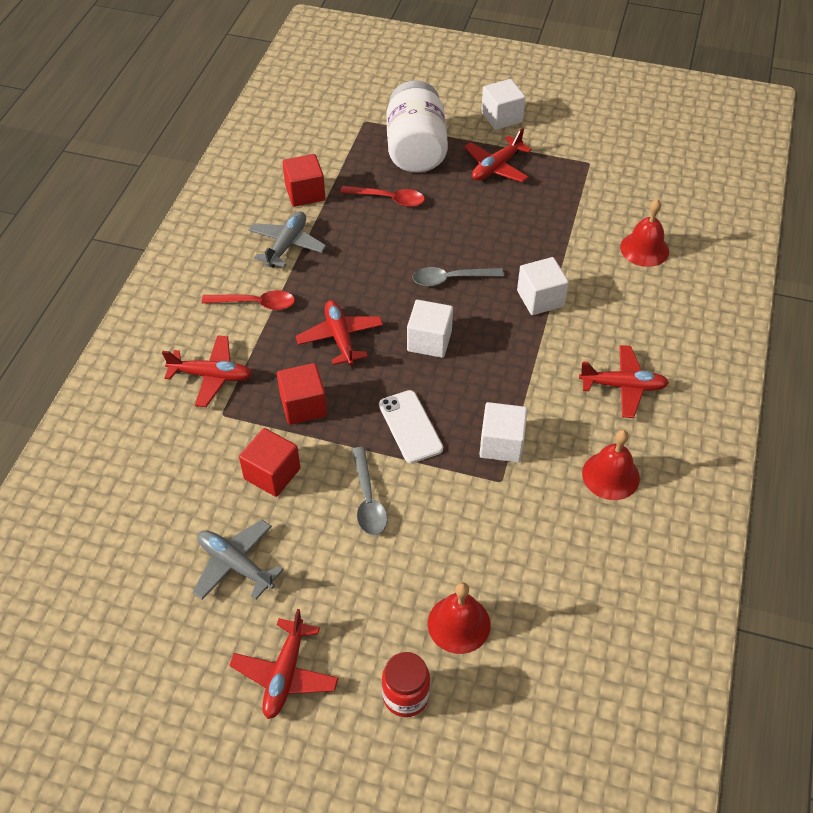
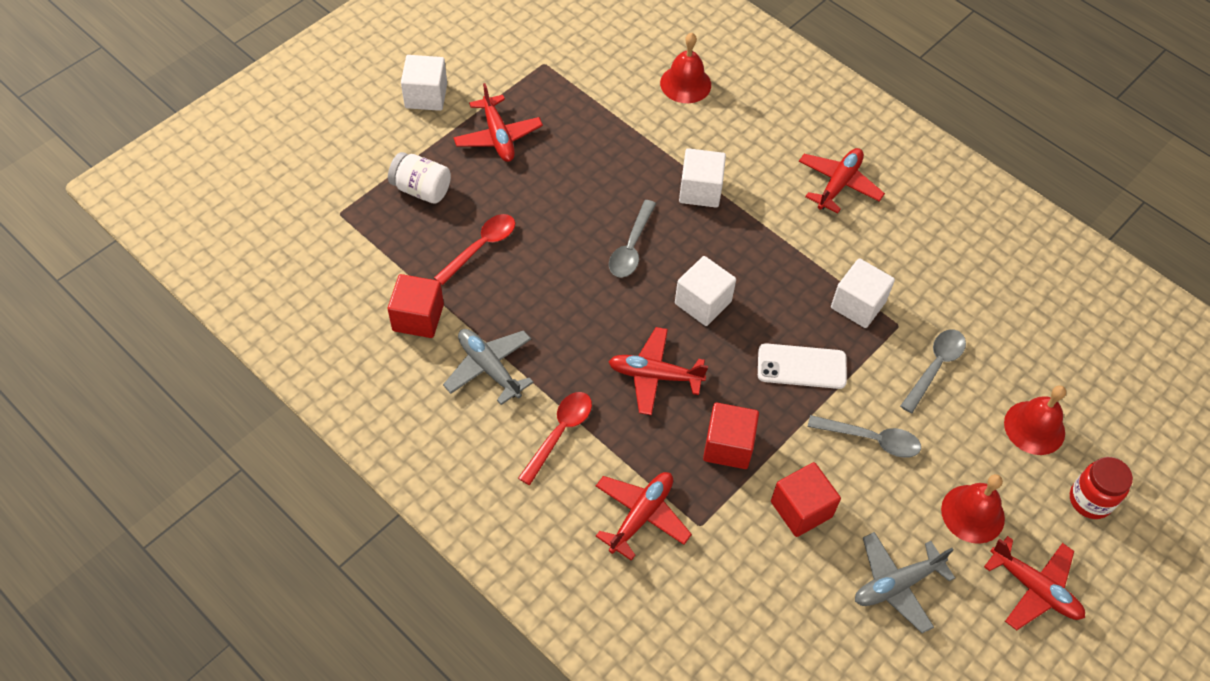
camera: 65 degrees left, 5 degrees up
white jar [387,81,448,172] -> white jar [388,152,451,204], size x0.55
red bell [582,430,640,500] -> red bell moved to [941,474,1005,544]
none -> grey spoon [900,330,966,413]

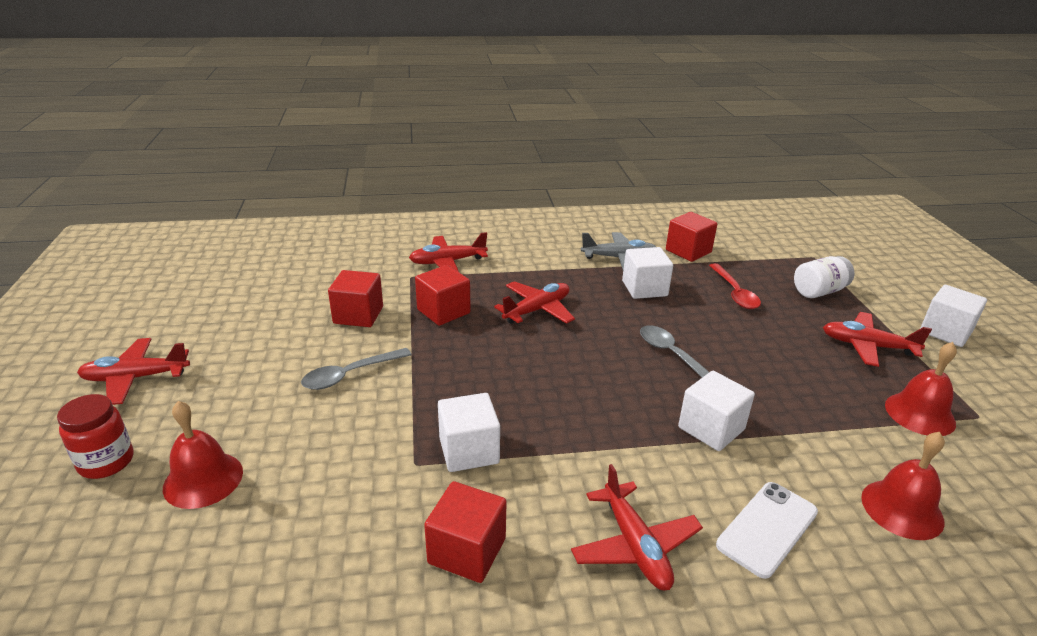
camera: 130 degrees right, 25 degrees down
red spoon [518,392,592,485] -> none
red plane [596,472,692,561] -> red plane turned 90 degrees clockwise [409,232,488,272]
white cube [675,256,736,326] -> white cube moved to [622,247,673,299]
white phone [758,343,847,389] -> white phone moved to [716,482,818,579]
grey plane [855,532,955,633] -> none
grey spoon [900,330,966,413] -> none
red bell [941,474,1005,544] -> red bell moved to [885,342,957,436]
none -> red cube [424,481,507,583]

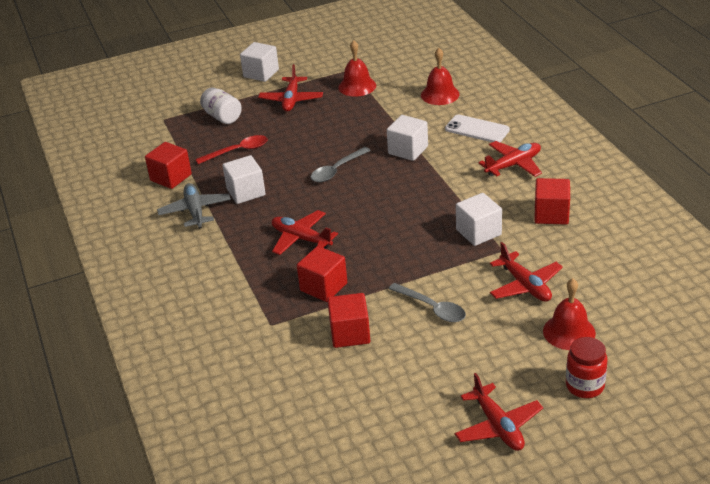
camera: 100 degrees left, 5 degrees up
red plane [409,232,488,272] -> red plane moved to [490,242,563,302]

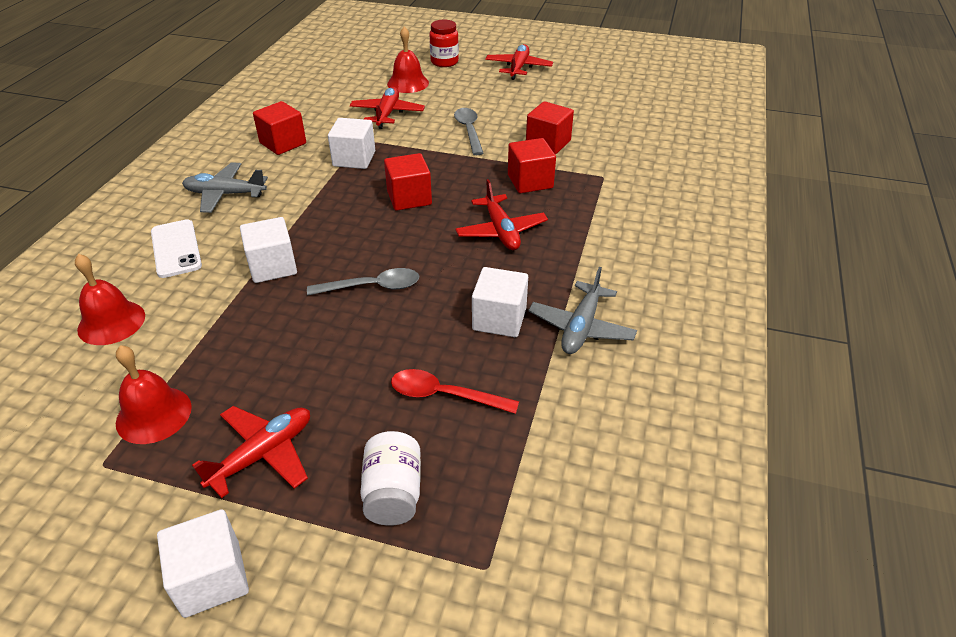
camera: 145 degrees left, 5 degrees up
red cube [145,142,192,189] -> red cube moved to [384,153,432,211]
red plane [479,141,542,177] -> grey plane [182,162,268,213]

